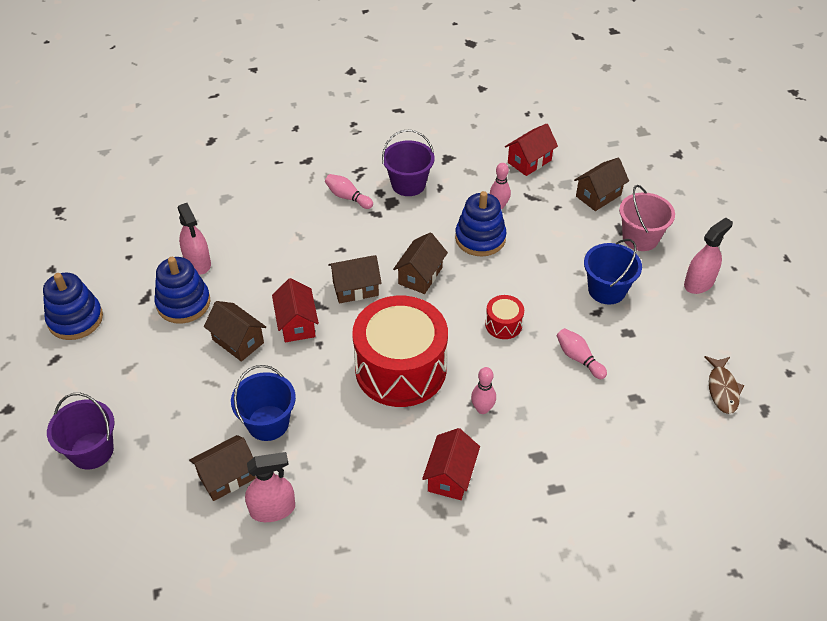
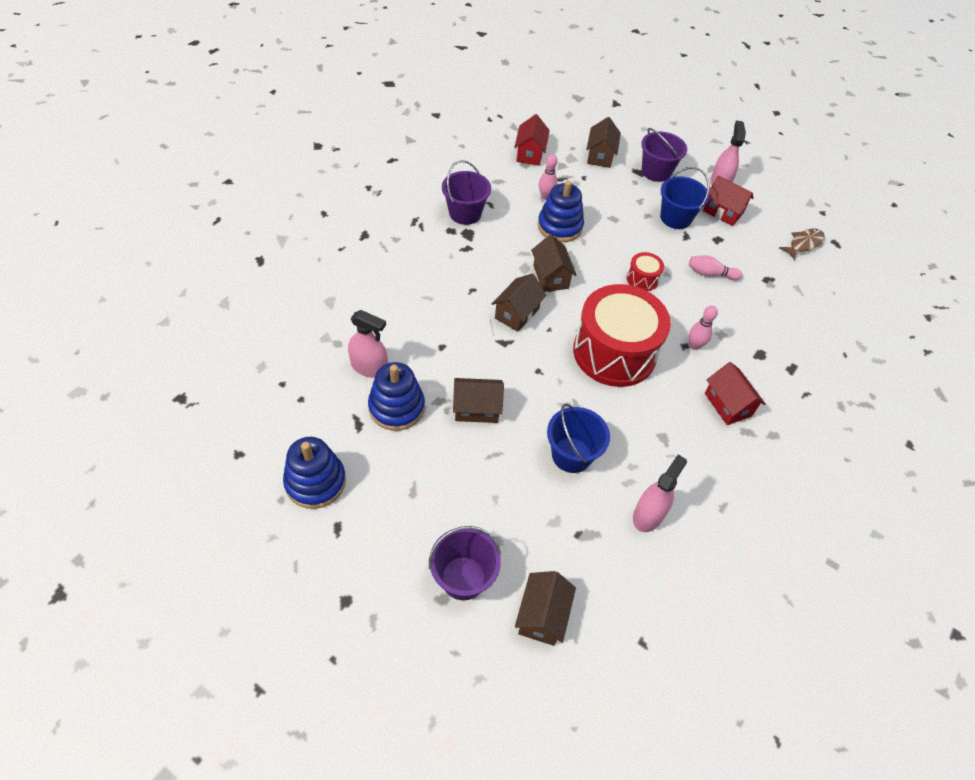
camera: 45 degrees left, 5 degrees up
brown house [189,435,256,501] -> brown house moved to [515,571,576,646]
red house [272,278,319,342] -> red house moved to [703,176,753,226]
pink bowling pin [325,174,373,209] -> none
pink bucket [619,185,675,251] -> purple bucket [641,128,687,182]
brown fish [704,356,744,414] -> brown fish turned 90 degrees counterclockwise [779,229,825,260]

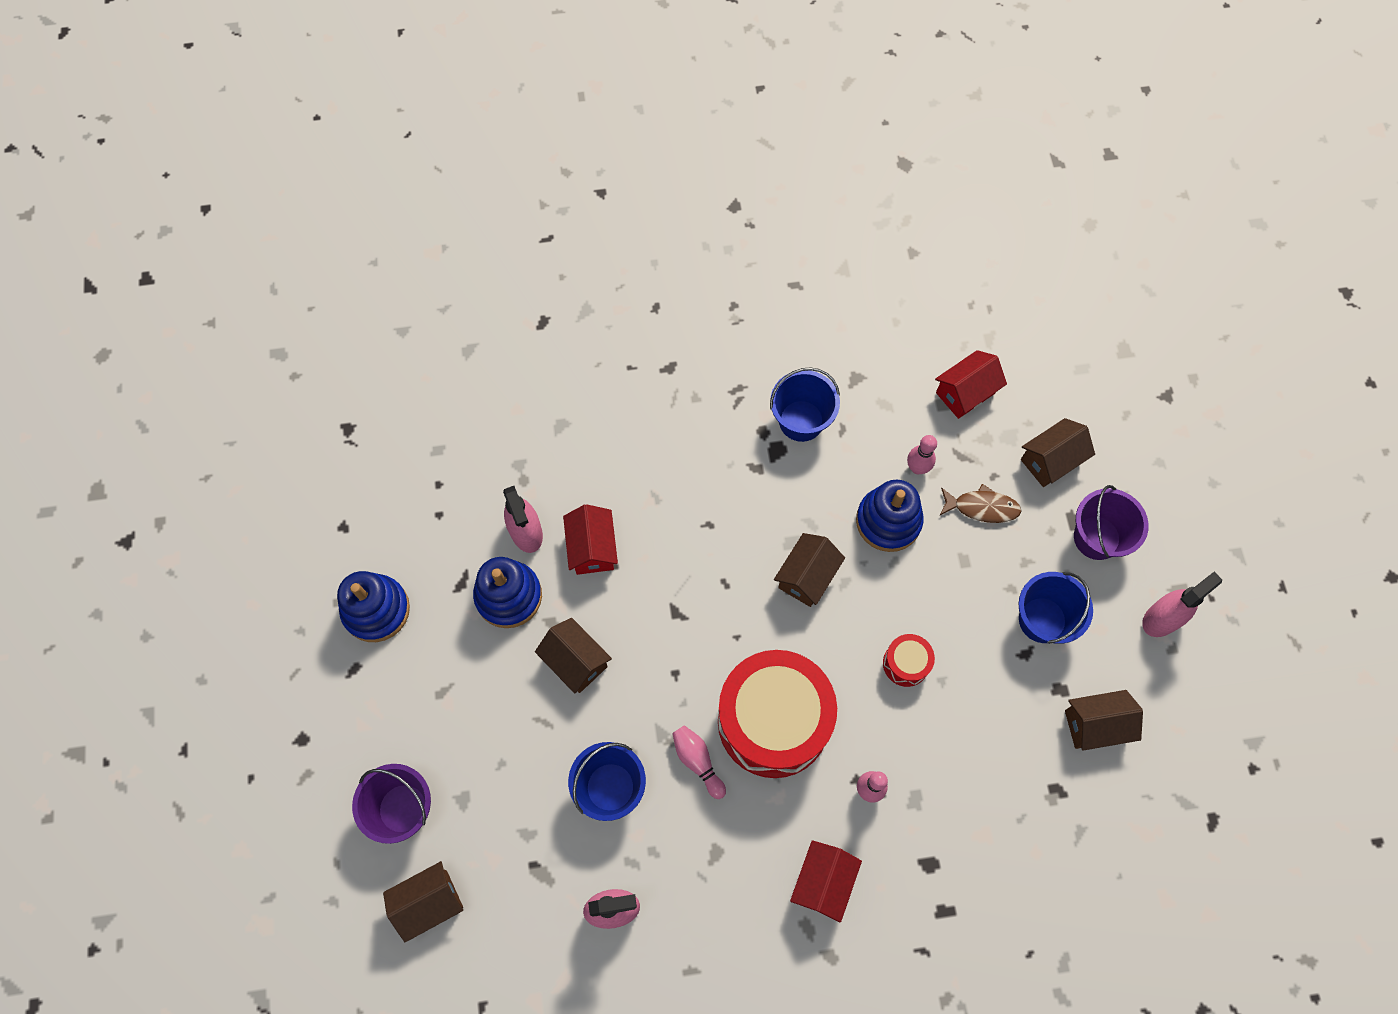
camera: 50 degrees right, 15 degrees up
purple bucket [442,160,491,225] -> blue bucket [770,367,840,442]
brown house [492,273,546,332] -> brown house moved to [1065,690,1143,751]
pink bowling pin [689,255,742,280] -> pink bowling pin moved to [672,725,726,799]
red house [703,176,753,226] -> red house moved to [563,504,618,575]
brown fish [779,229,825,260] -> brown fish moved to [939,484,1021,523]

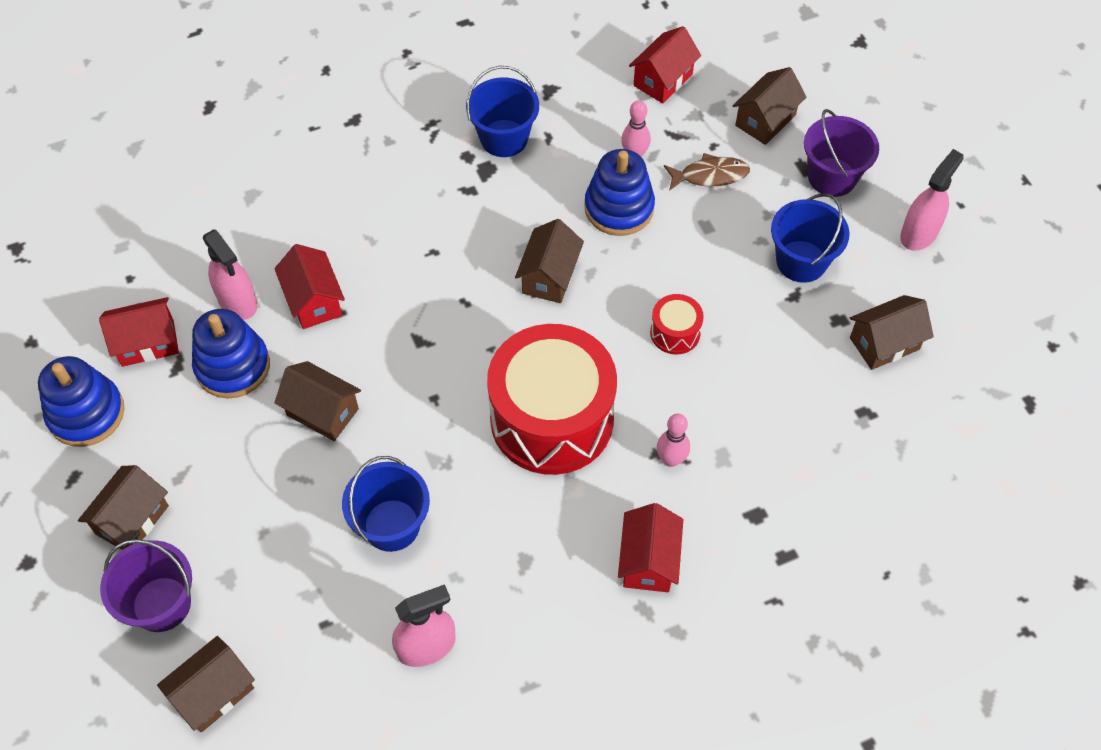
camera: 15 degrees left, 10 degrees down
pink bowling pin [672,725,726,799] -> none
none -> brown house [78,465,169,550]
none -> red house [99,297,179,367]

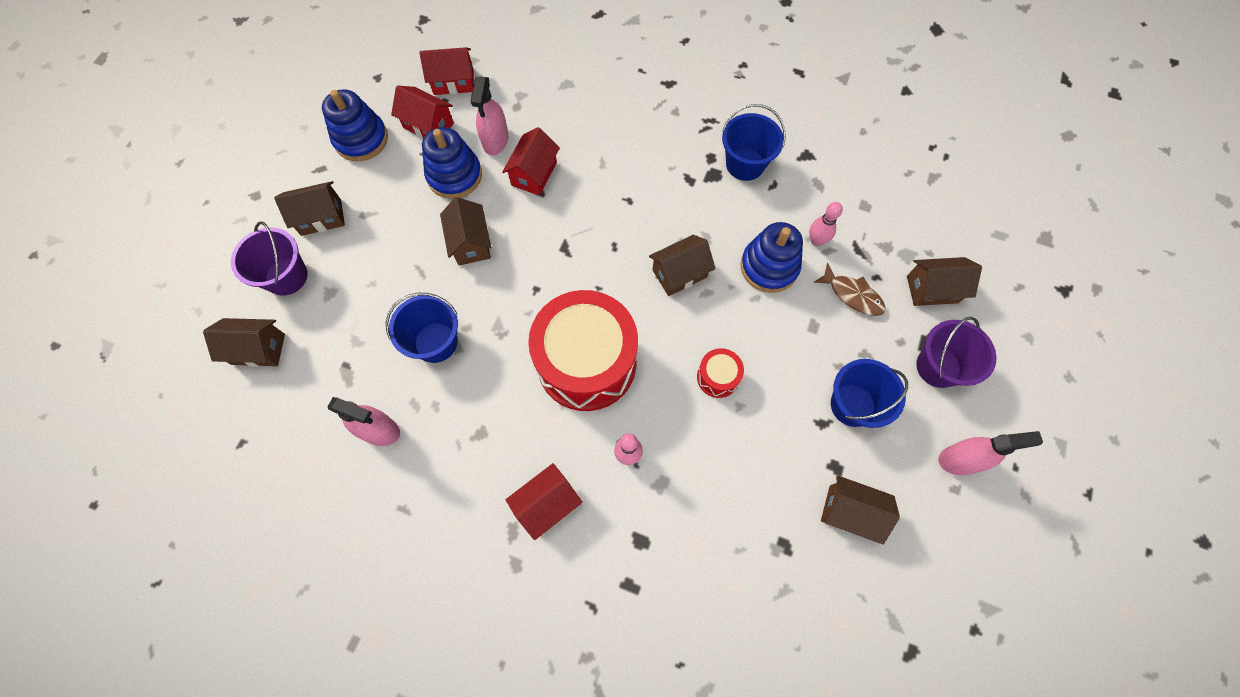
camera: 45 degrees right, 10 degrees up
red house [629,26,701,103] -> red house moved to [419,47,474,95]

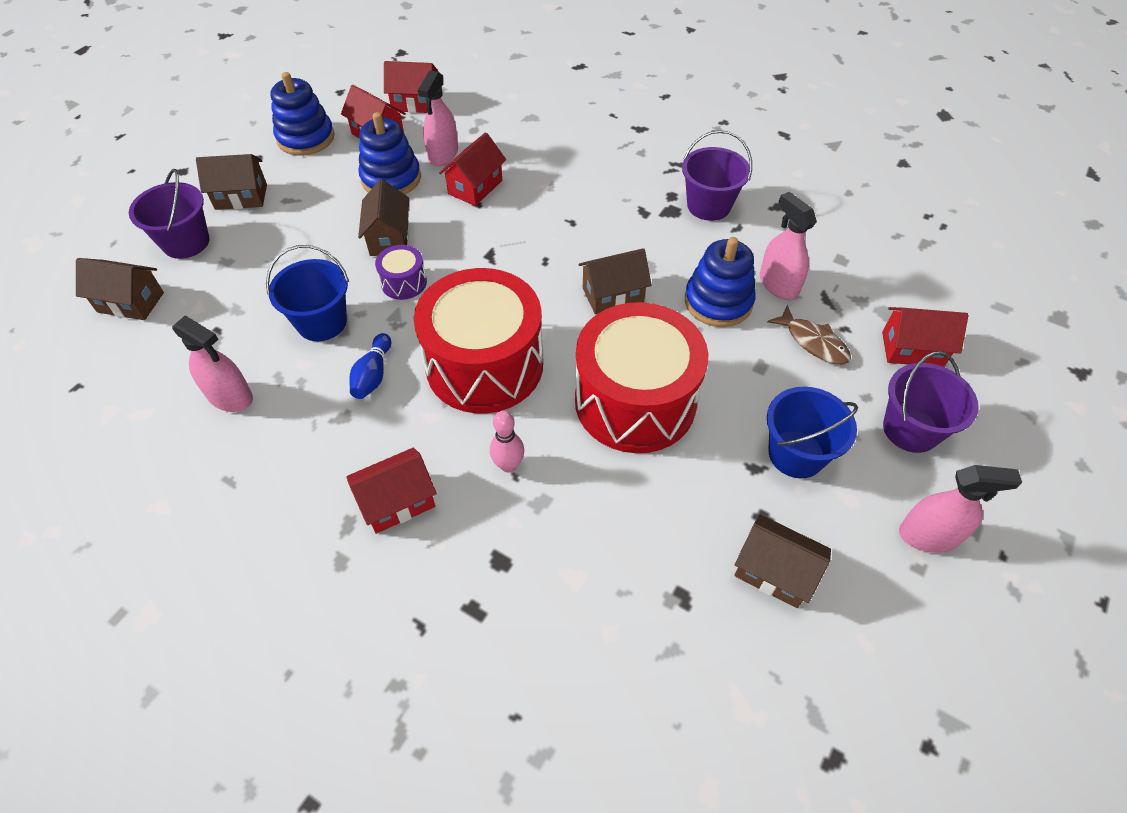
camera: 10 degrees right, 15 degrees down
red drum [697,348,744,398] -> red drum [575,302,708,453], size x2.38
blue bucket [722,104,786,181] -> purple bucket [682,130,752,221]
pink bowling pin [809,202,843,246] -> pink spray bottle [760,192,817,300]
brown house [907,257,982,306] -> red house [882,307,968,367]
none -> blue bowling pin [349,333,391,399]
none -> purple drum [375,245,427,300]

